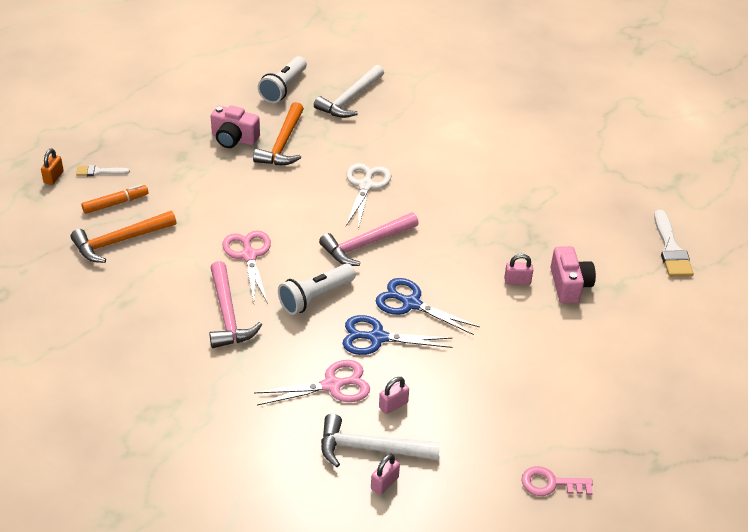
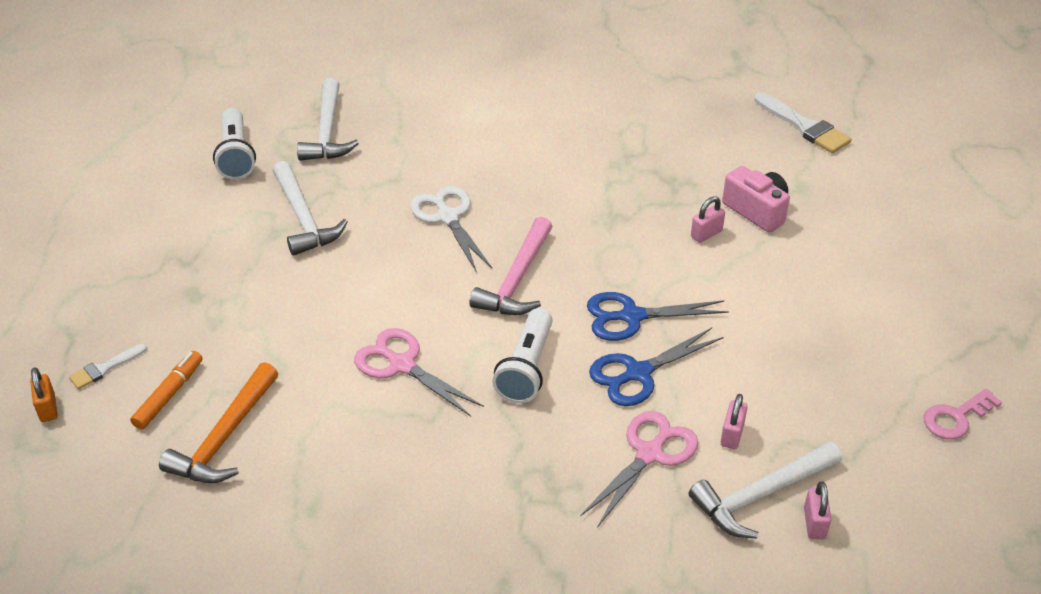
camera: 35 degrees left, 0 degrees up
pink hammer [209,261,262,348] -> none
pink camera [211,105,260,148] -> none
orange hammer [253,102,304,165] -> white hammer [273,161,348,256]

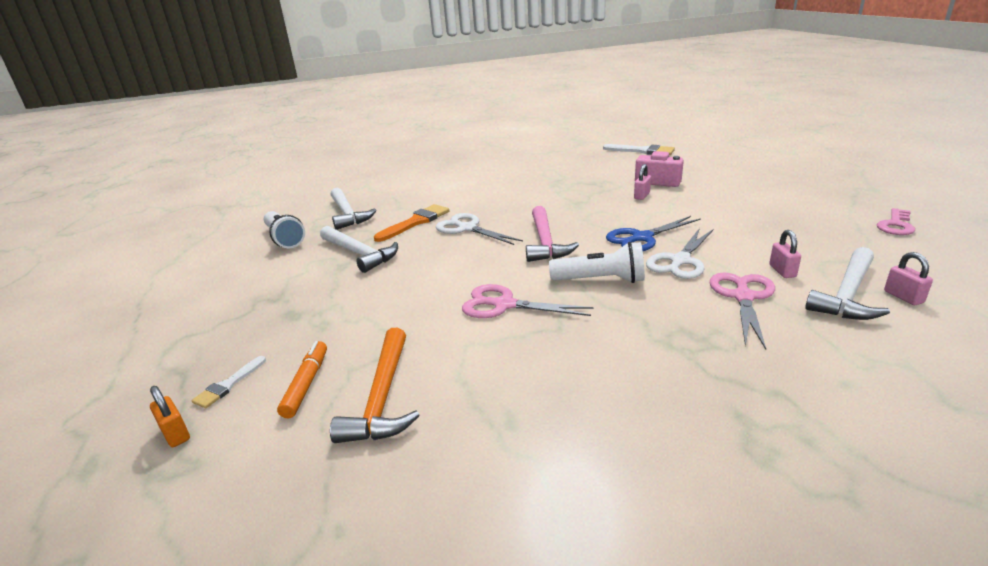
camera: 20 degrees left, 15 degrees down
white flashlight [492,308,553,403] -> white flashlight turned 75 degrees counterclockwise [549,242,645,283]
blue scissors [589,328,724,406] -> white scissors [646,228,713,279]
none -> orange brush [374,204,449,242]

